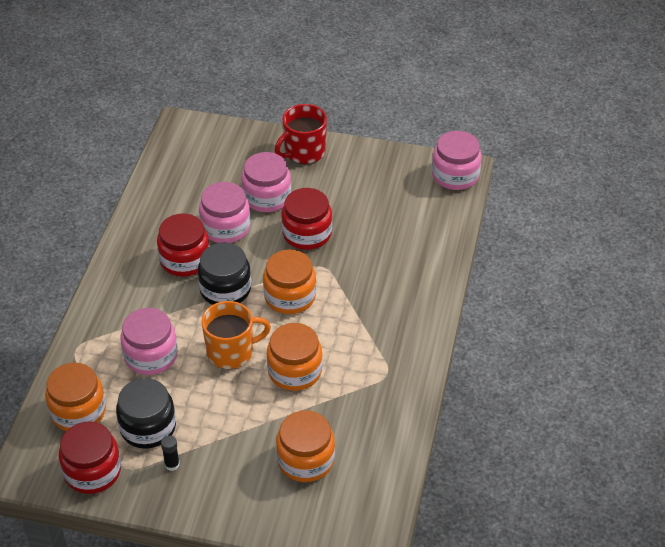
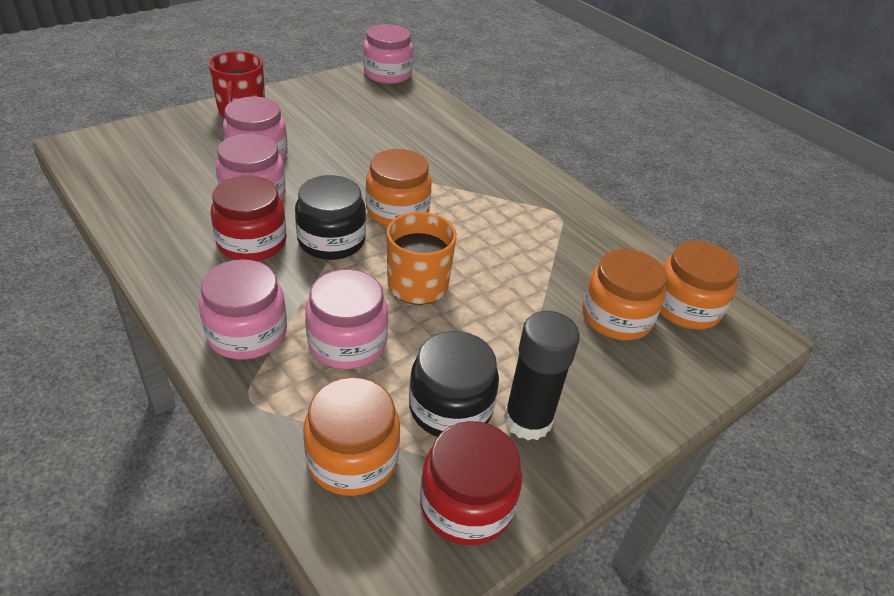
camera: 55 degrees left, 5 degrees down
black glue stick [161,435,180,471] -> black glue stick [504,311,580,440], size x2.21
orange jar [267,323,323,391] -> orange jar moved to [660,241,739,329]
red jar [281,188,332,250] -> none
none -> pink jar [199,259,287,359]

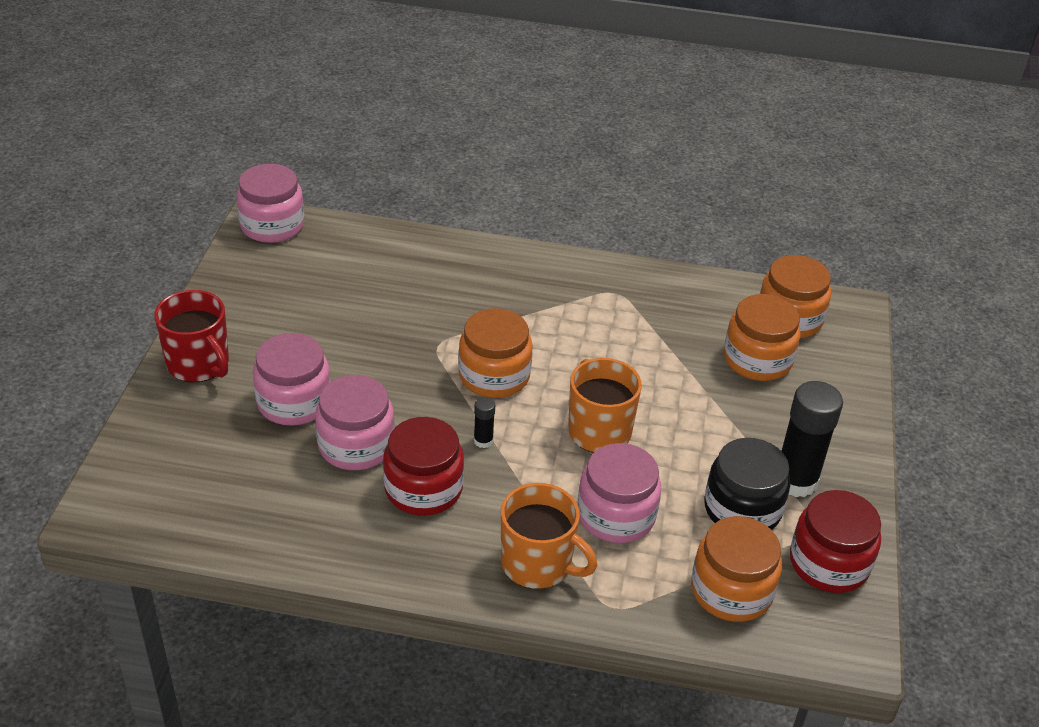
camera: 40 degrees left, 0 degrees up
pink jar [199,259,287,359] -> orange mug [501,483,597,589]
black jar [295,175,366,260] -> black glue stick [474,397,495,448]

